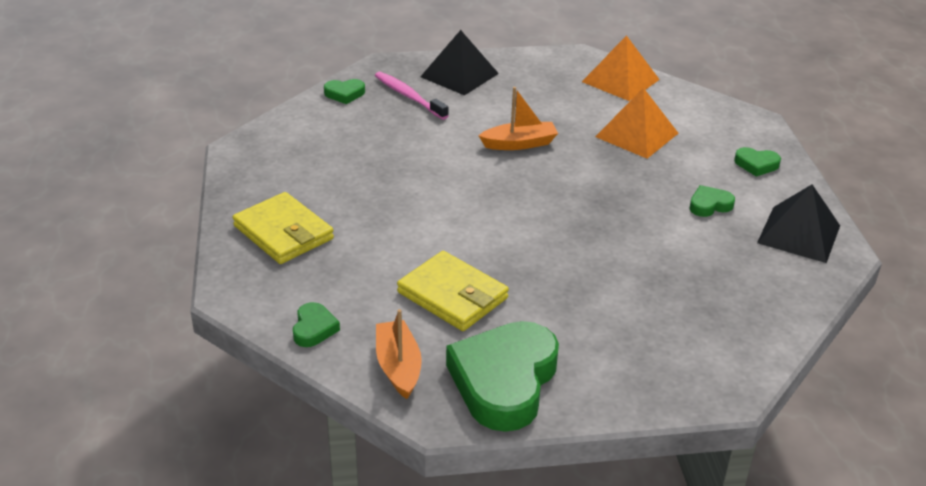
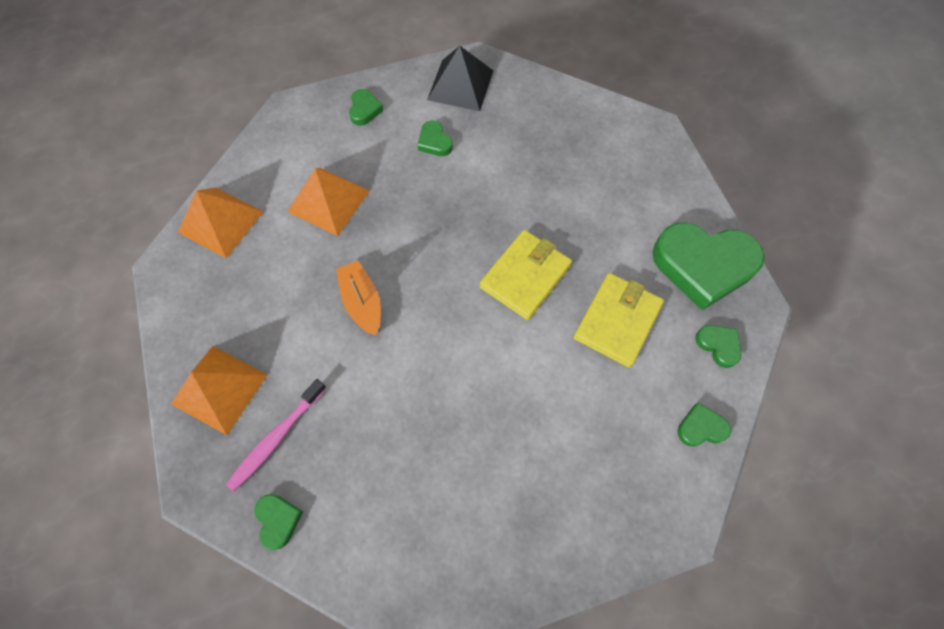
camera: 100 degrees left, 30 degrees up
yellow wallet [233,192,334,264] -> yellow wallet moved to [480,230,572,320]
orange boat [376,309,422,399] -> green heart [695,325,742,368]
black pyramid [420,30,499,95] -> orange pyramid [171,346,267,435]

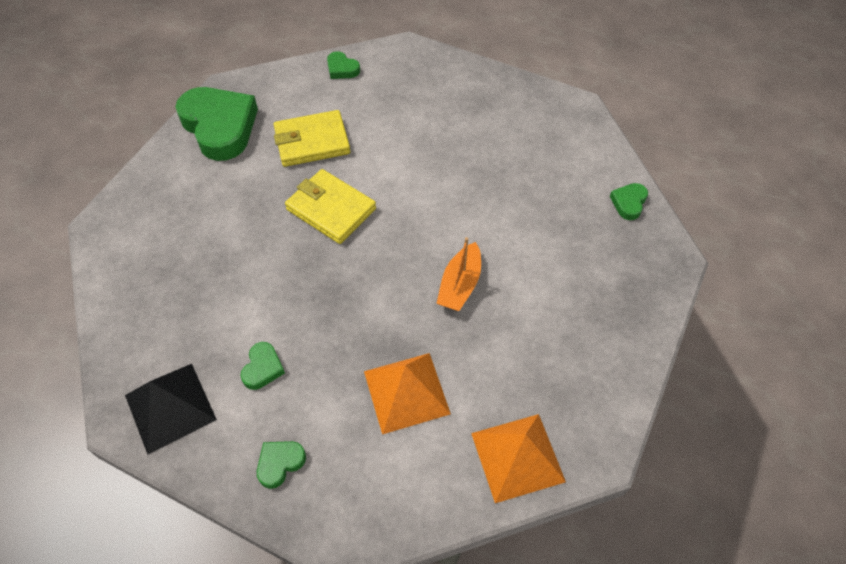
camera: 135 degrees left, 10 degrees down
orange pyramid [171,346,267,435] -> none
pink toothbrush [226,379,327,491] -> none
yellow wallet [480,230,572,320] -> yellow wallet turned 45 degrees clockwise [285,169,376,244]
green heart [695,325,742,368] -> none

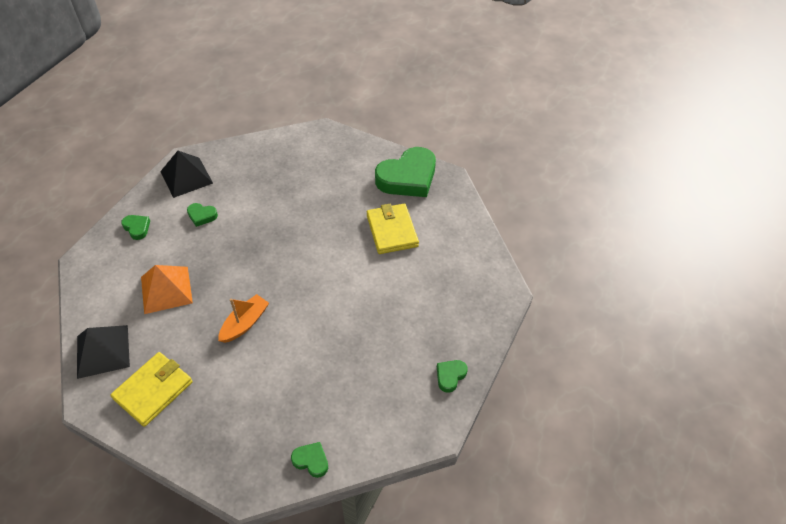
camera: 90 degrees right, 5 degrees down
yellow wallet [285,169,376,244] -> yellow wallet moved to [110,352,192,427]
green heart [327,51,360,79] -> green heart moved to [437,360,468,393]
orange boat [436,237,481,311] -> orange boat turned 105 degrees clockwise [218,294,269,343]
orange pyramid [471,414,566,503] -> black pyramid [77,325,130,379]

